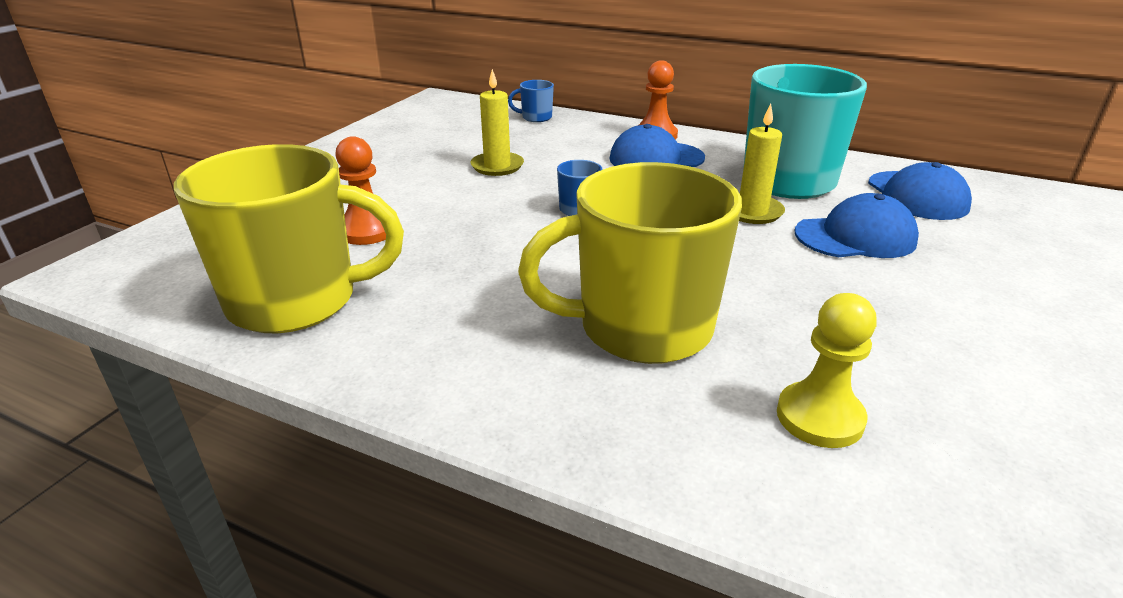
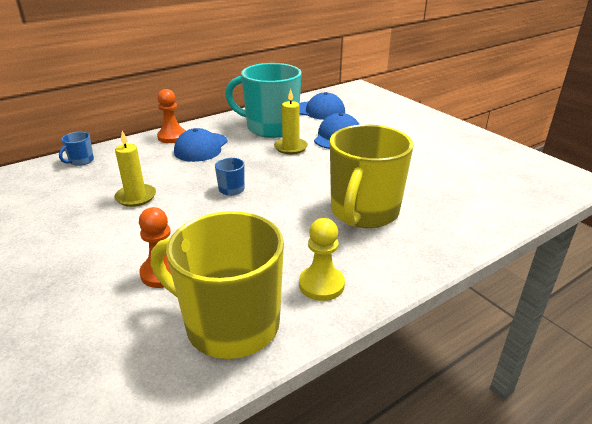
camera: 60 degrees left, 0 degrees up
yellow mug [174,144,404,333] -> yellow mug turned 90 degrees counterclockwise [150,211,284,359]
yellow pawn [777,293,877,448] -> yellow pawn moved to [299,218,345,301]

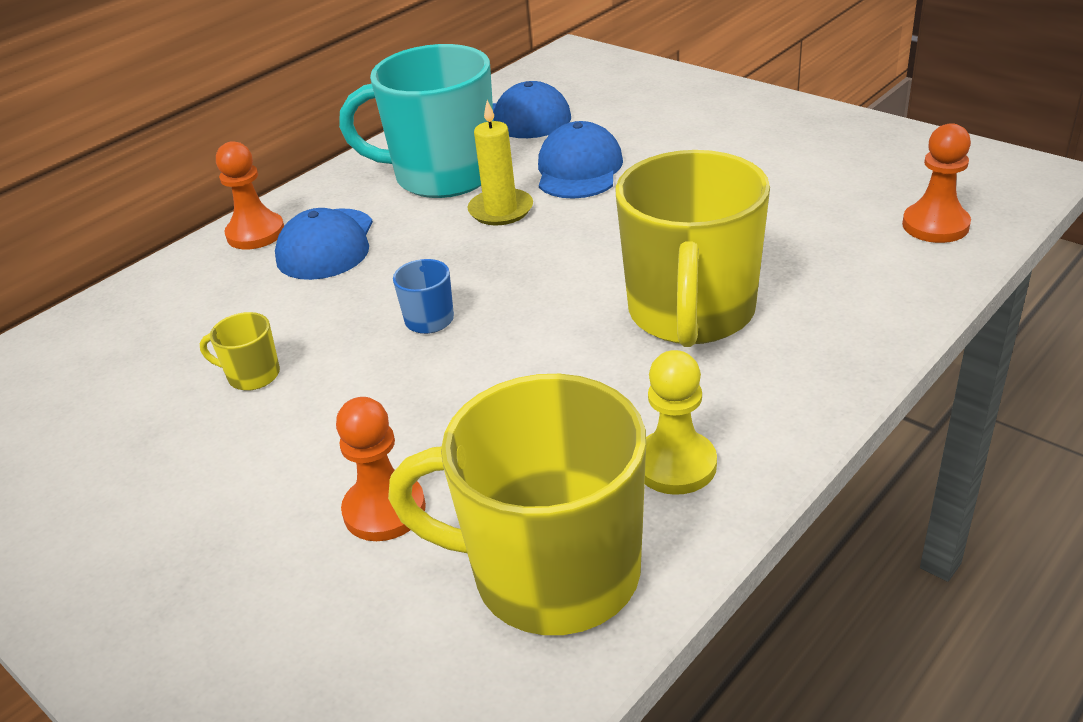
camera: 10 degrees left, 5 degrees up
blue mug [59,132,94,166] -> none
yellow candle [114,131,156,207] -> yellow mug [200,312,280,391]
none -> orange pawn [902,123,971,243]

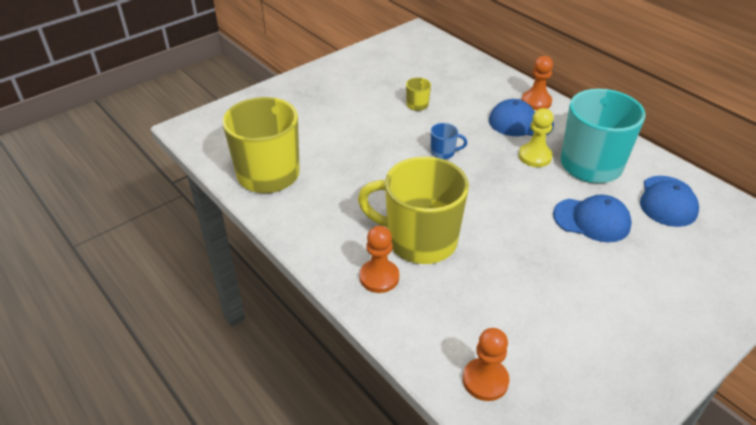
camera: 95 degrees right, 5 degrees up
orange pawn [336,397,426,541] -> orange pawn moved to [360,226,399,293]
yellow candle [467,100,533,225] -> none
yellow pawn [645,350,717,495] -> yellow pawn moved to [519,108,554,167]

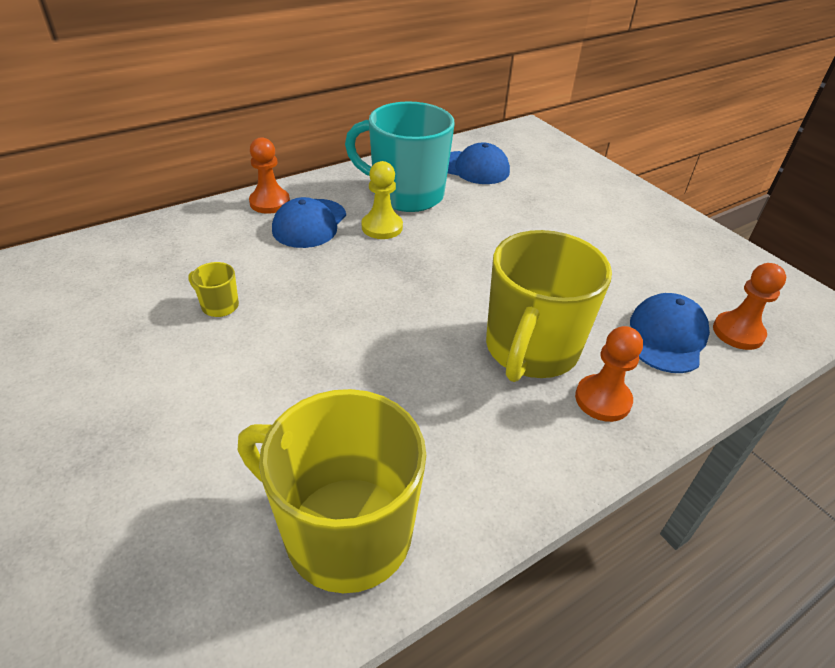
camera: 85 degrees left, 0 degrees up
blue mug [431,123,467,159] -> none
blue cap [553,195,632,242] -> blue cap moved to [630,293,710,373]

